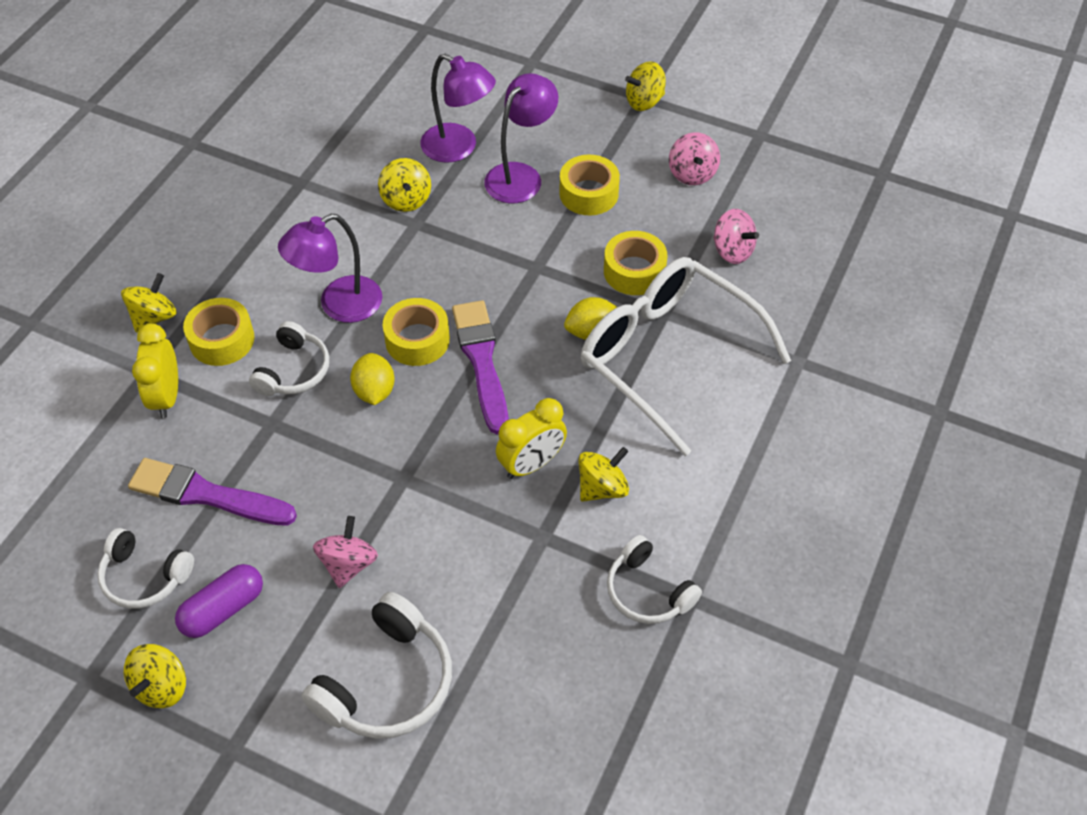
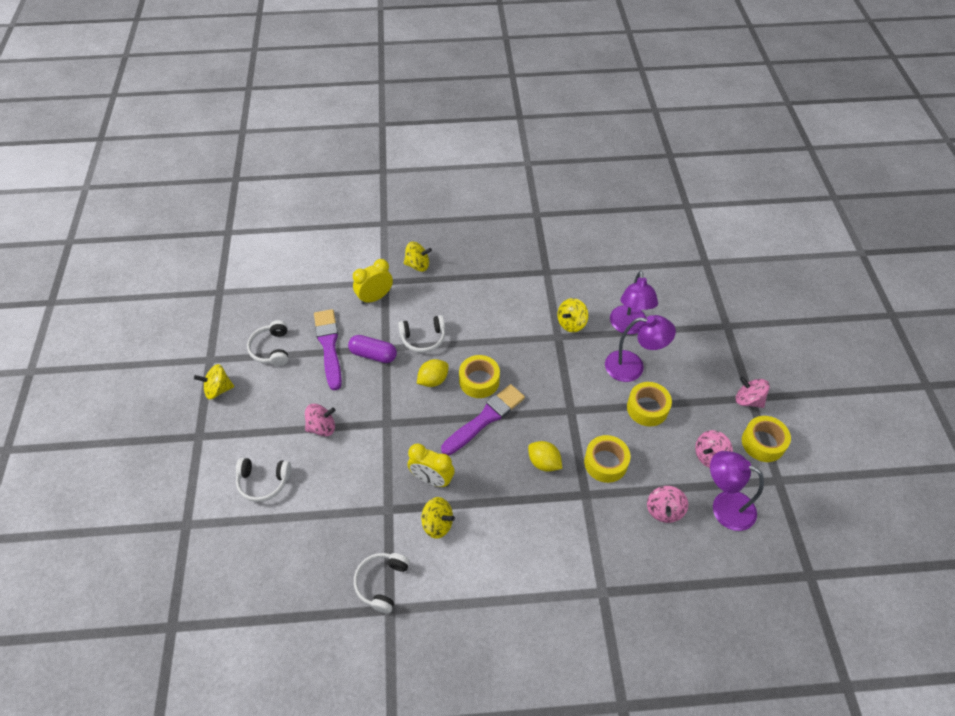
camera: 60 degrees right, 0 degrees up
purple capsule [175,564,263,638] -> purple capsule moved to [348,335,397,363]
yellow tape [183,298,255,366] -> yellow tape moved to [742,416,791,462]
purple lamp [278,214,382,323] -> purple lamp moved to [710,451,764,531]
white headphones [302,592,452,739] -> white headphones [236,458,291,502], size x0.66
white glasses [581,257,791,456] -> none
yellow spinning top [625,61,666,111] -> pink spinning top [736,376,770,408]

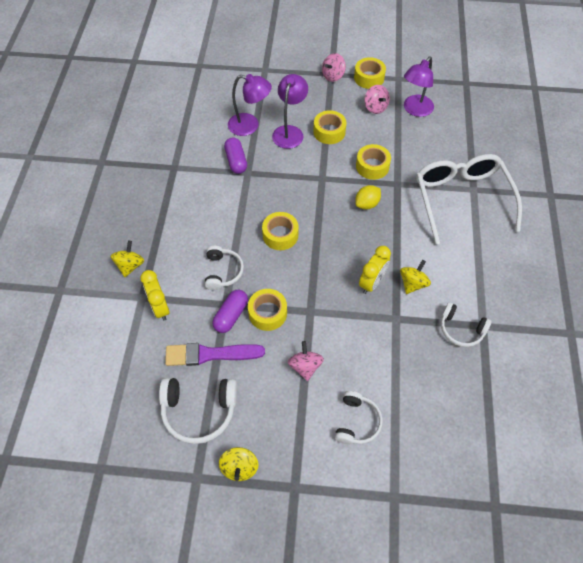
camera: 80 degrees left, 5 degrees up
white headphones [247,320,288,366] -> white headphones [159,378,237,444], size x1.52
yellow lemon [417,359,449,387] -> none
purple brush [441,384,525,456] -> none
yellow spinning top [557,298,588,332] -> purple capsule [224,138,247,174]
pink spinning top [647,486,688,523] -> none
none -> yellow tape [248,289,287,331]
none -> white glasses [416,154,522,245]

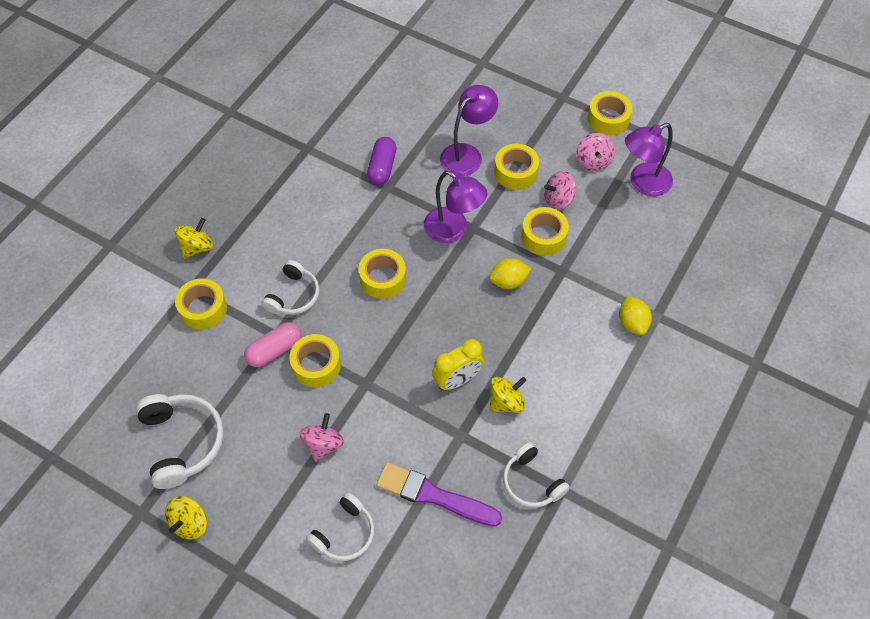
camera: 25 degrees right, 0 degrees up
yellow clock [140,270,170,320] -> yellow tape [175,279,227,330]
white headphones [159,378,237,444] -> white headphones turned 135 degrees counterclockwise [136,394,224,489]
purple brush [165,343,265,366] -> purple brush moved to [376,462,502,527]
purple capsule [212,290,248,333] -> pink capsule [244,322,301,367]
purple lamp [228,74,272,136] -> purple lamp moved to [424,171,487,243]
pink spinning top [322,53,346,82] -> pink spinning top moved to [544,171,576,210]
white glasses [416,154,522,245] -> yellow lemon [619,296,652,335]

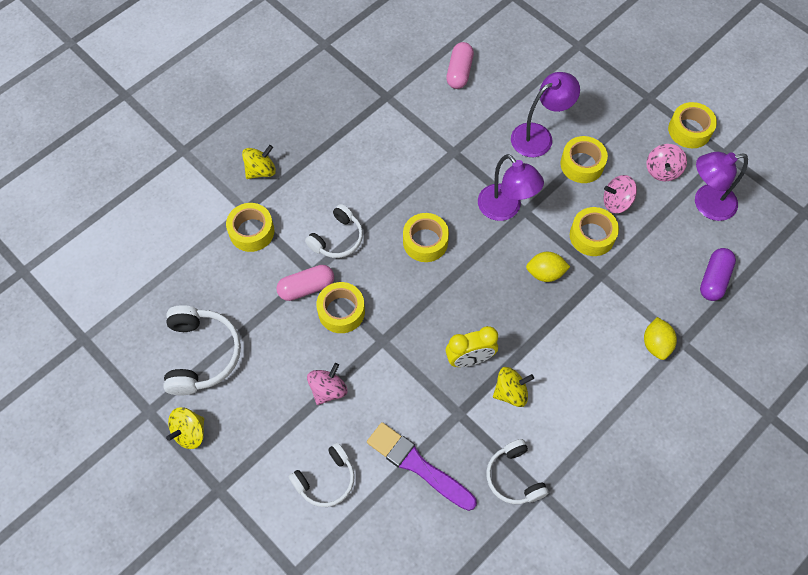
camera: 15 degrees right, 5 degrees up
purple capsule [367,137,396,185] -> purple capsule moved to [700,248,736,301]
none -> pink capsule [446,42,474,89]

